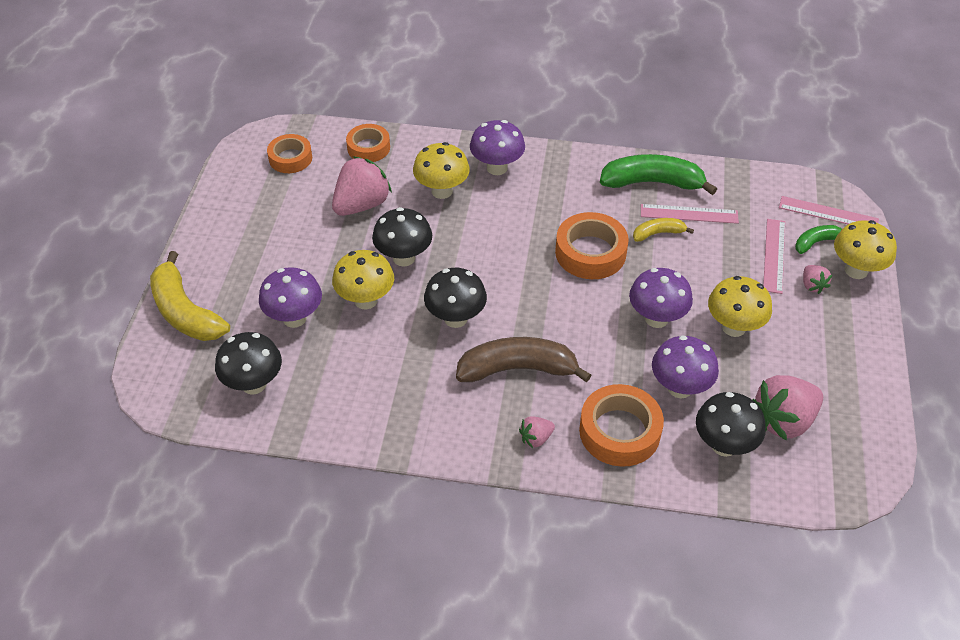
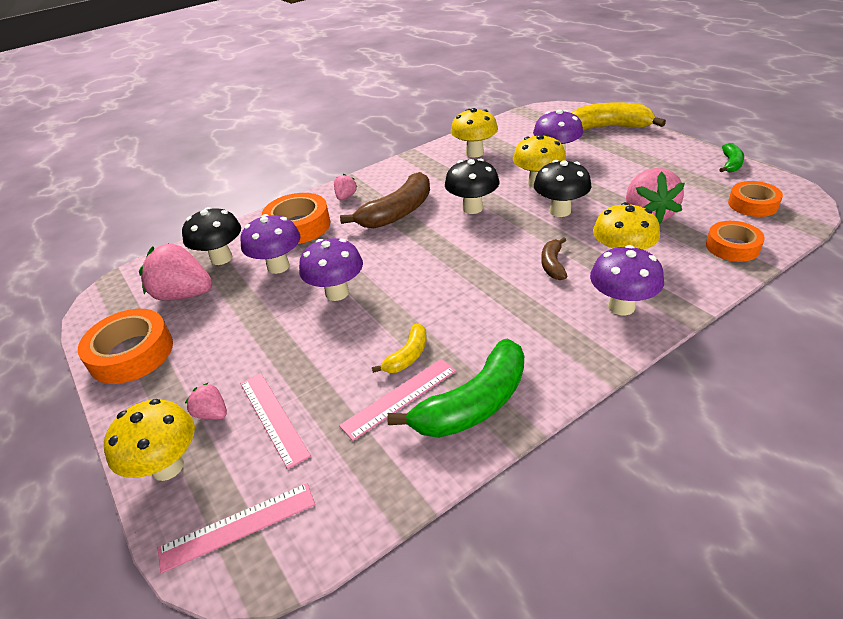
camera: 140 degrees right, 10 degrees down
black mushroom [215,332,282,395] -> none
orange tape [555,212,629,279] -> orange tape moved to [78,309,173,384]
yellow mushroom [708,276,772,337] -> yellow mushroom moved to [451,108,498,157]
pink strawberry [753,375,823,441] -> pink strawberry turned 90 degrees counterclockwise [139,243,212,301]
green banana [795,225,842,254] -> green banana moved to [719,143,744,172]
none -> brown banana [541,237,567,280]

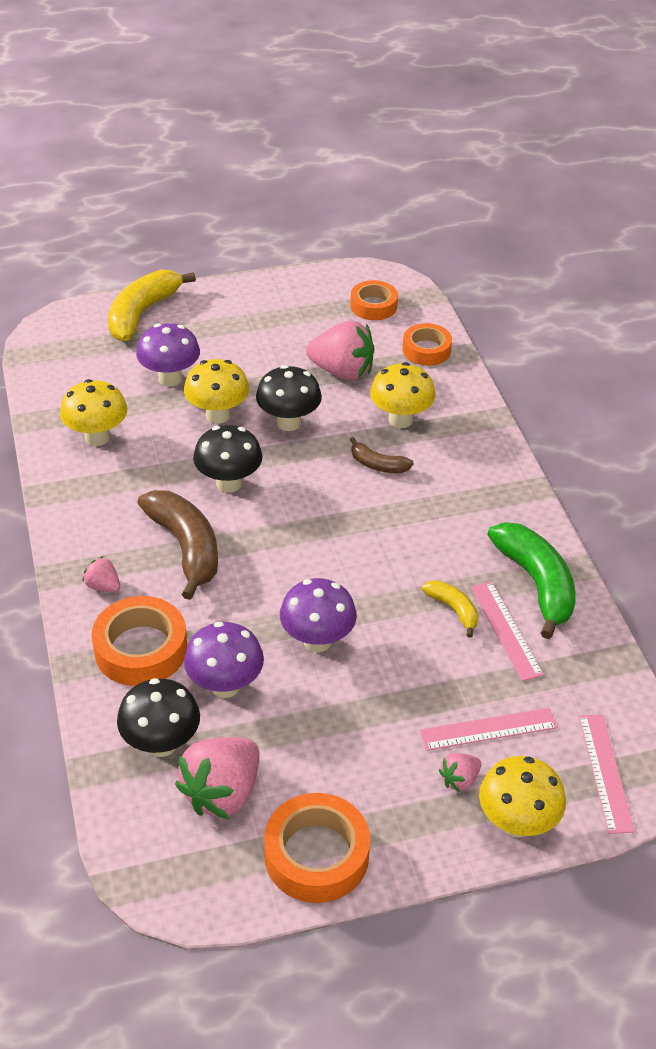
camera: 75 degrees left, 5 degrees up
purple mushroom [590,245,664,315] -> none
green banana [719,143,744,172] -> none

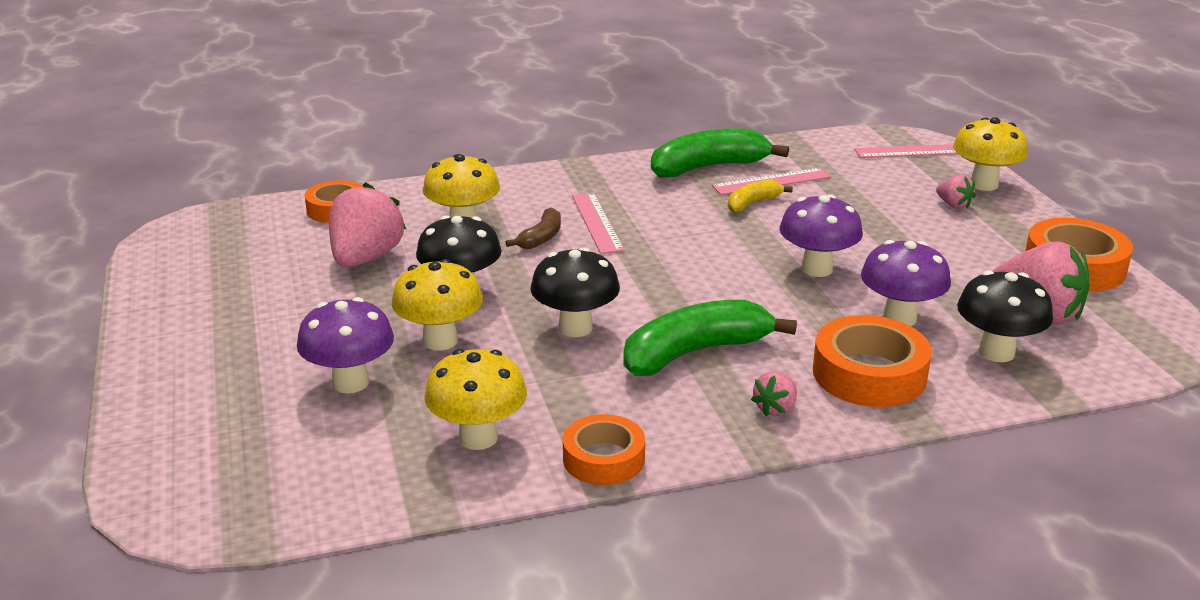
camera: 90 degrees left, 15 degrees down
yellow banana [108,270,196,341] -> none
brown banana [138,490,218,600] -> green banana [623,300,797,376]
orange tape [350,280,398,320] -> orange tape moved to [563,414,645,485]
pink ruler [420,708,557,751] -> pink ruler moved to [572,193,624,254]

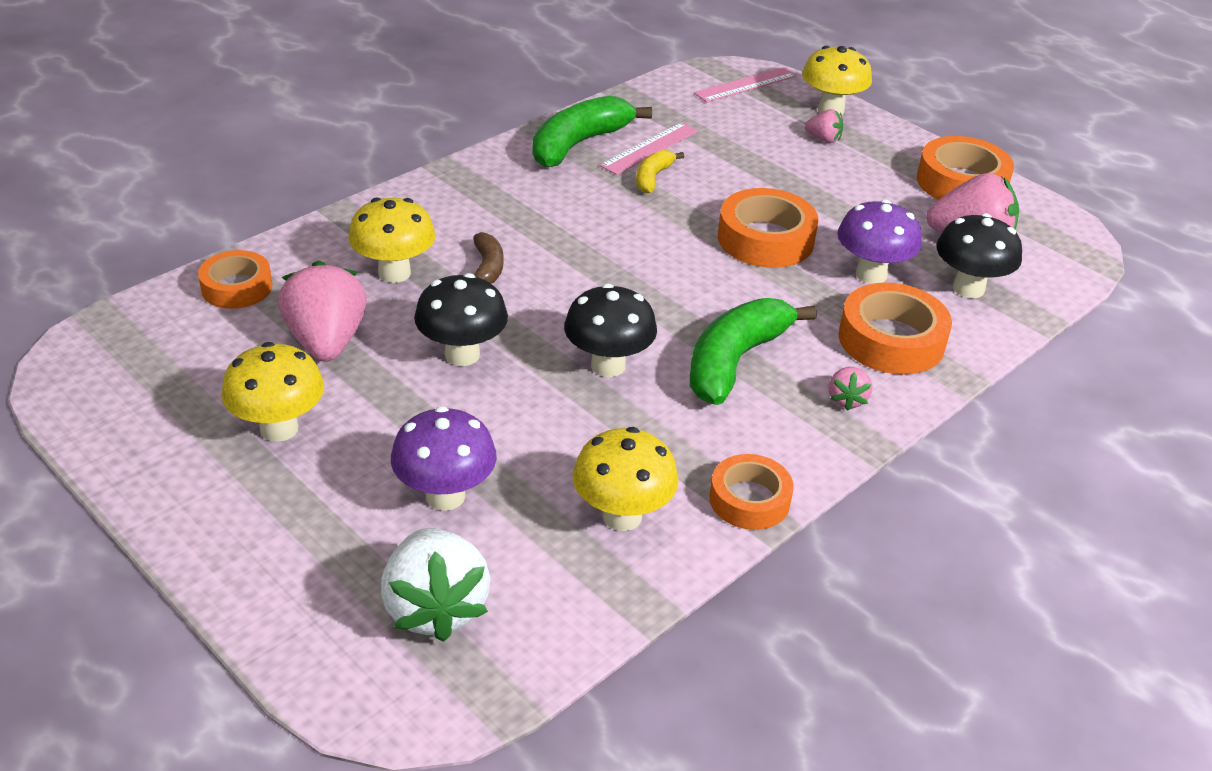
camera: 30 degrees left, 10 degrees up
yellow mushroom [391,259,483,351] -> yellow mushroom moved to [221,342,324,442]
pink ruler [572,193,624,254] -> none
purple mushroom [779,195,863,277] -> orange tape [718,188,819,268]
none -> white strawberry [381,528,491,642]

